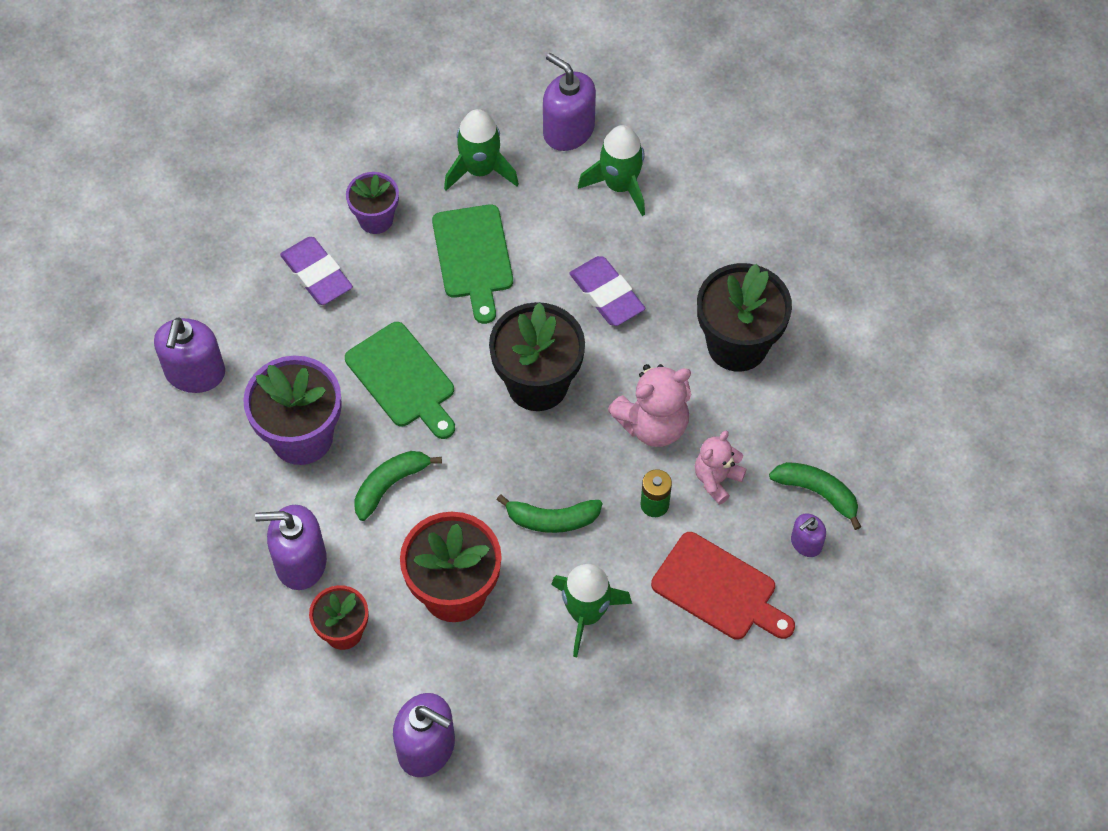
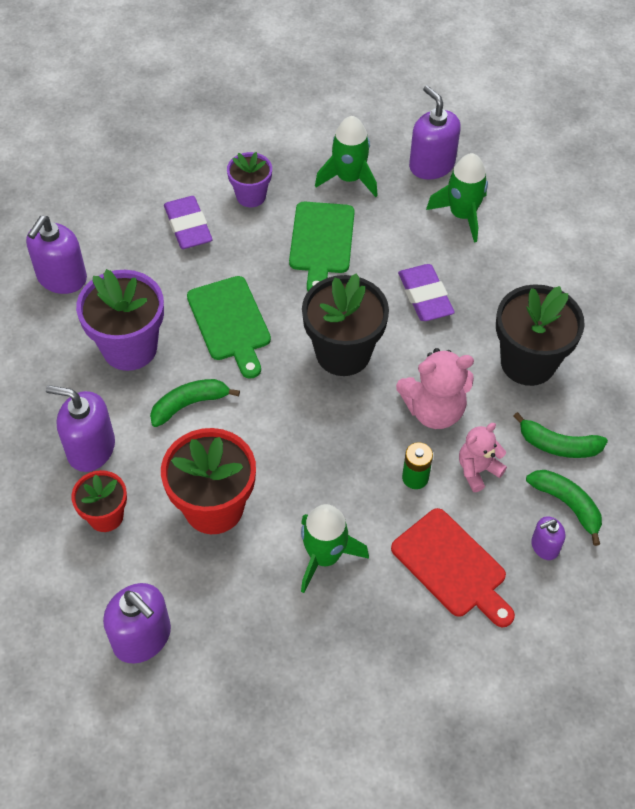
camera: 15 degrees right, 5 degrees down
green banana [497,495,602,533] -> green banana moved to [514,412,608,458]

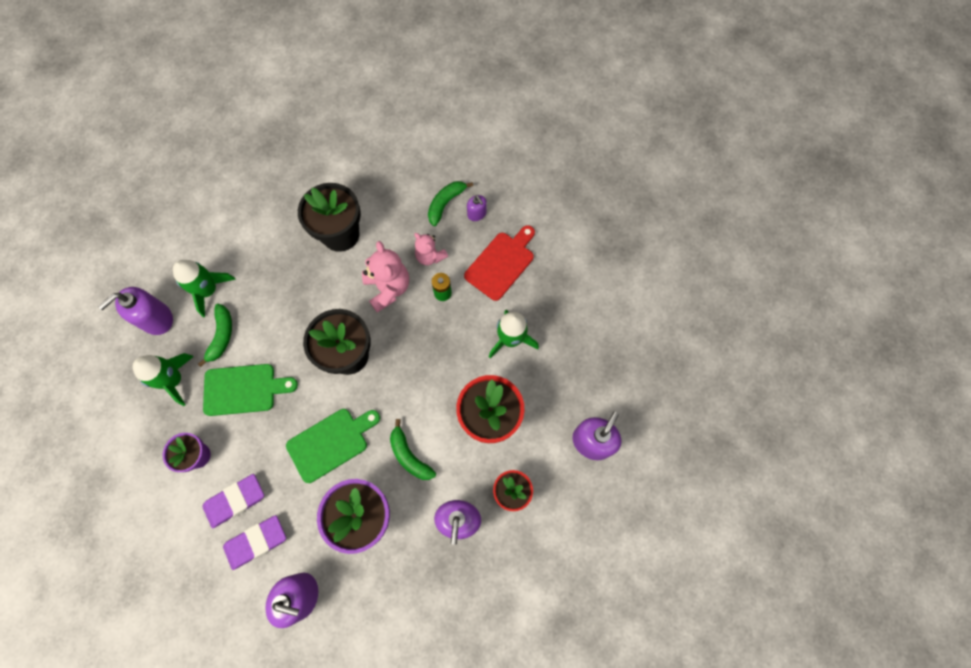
camera: 100 degrees left, 15 degrees up
purple eraser [398,264,455,321] -> purple eraser moved to [223,515,286,570]
green banana [514,412,608,458] -> green banana moved to [198,304,232,367]

